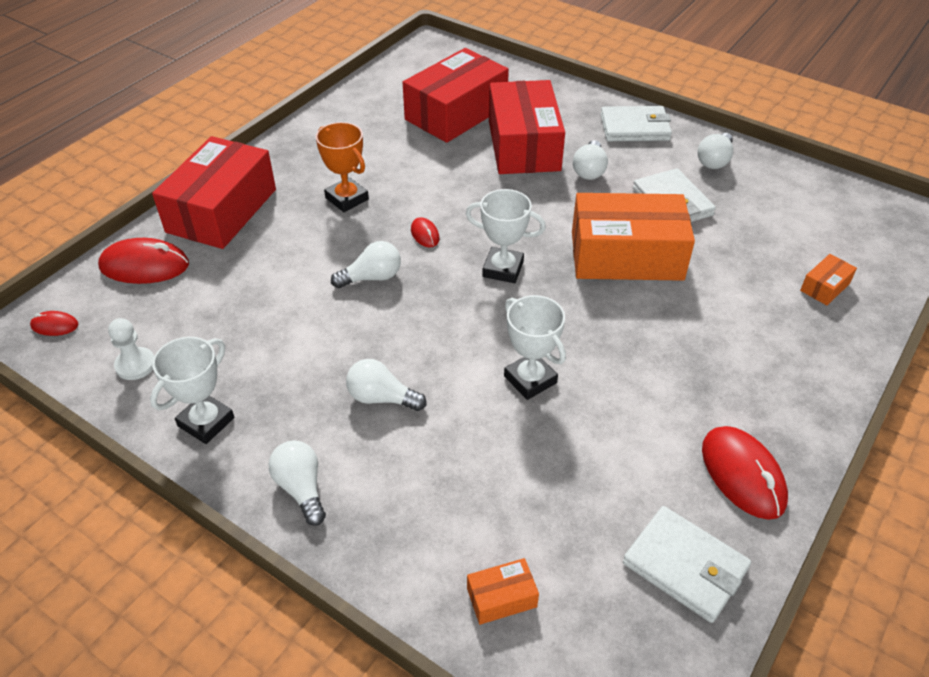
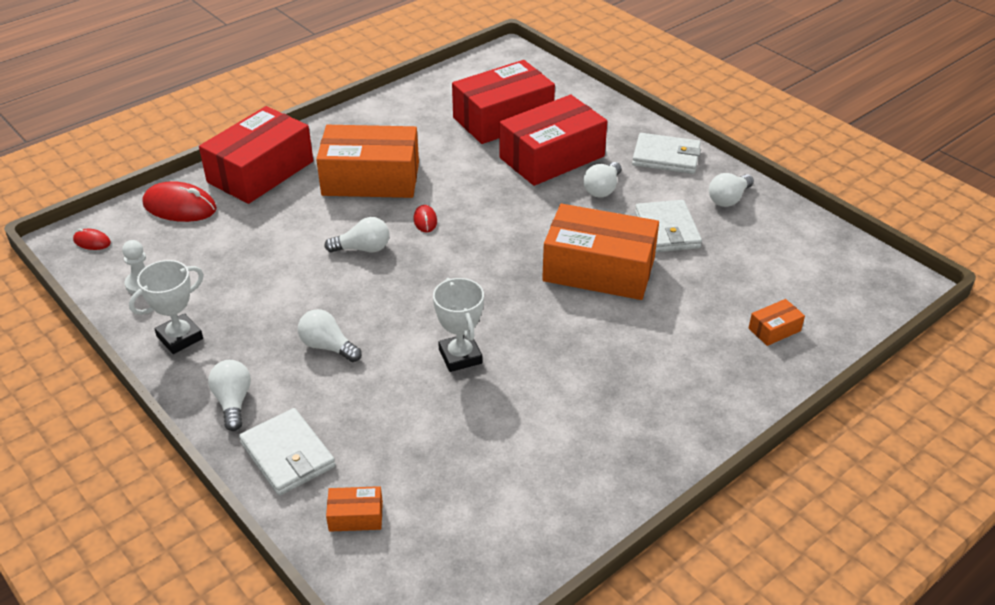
camera: 15 degrees right, 5 degrees down
orange trophy [316,122,369,212] -> orange box [316,125,419,198]
white trophy [466,189,546,283] -> none
red box [489,80,565,174] -> red box turned 45 degrees clockwise [499,95,607,186]
white wallet [623,506,751,623] -> white wallet moved to [239,408,335,496]
red mouse [702,426,788,520] -> none

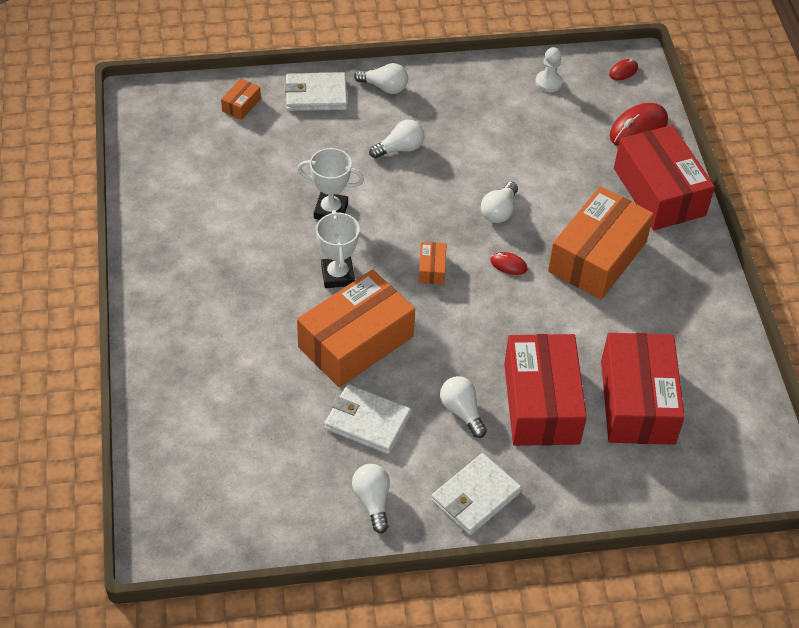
camera: 120 degrees right, 10 degrees up
white trophy [129,260,204,354] -> white trophy moved to [316,210,360,288]
orange box [749,299,805,346] -> orange box moved to [419,242,446,285]

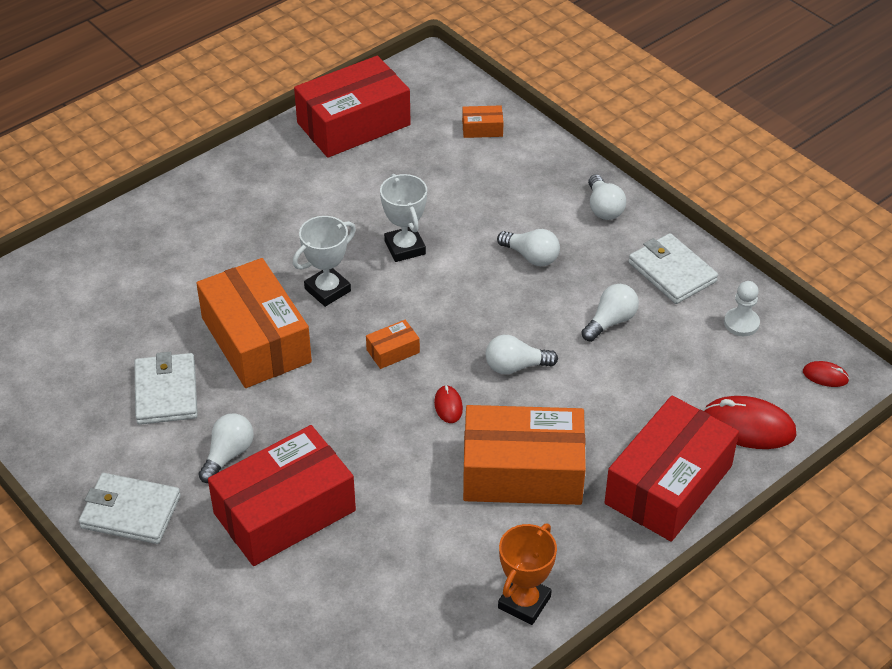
camera: 60 degrees right, 5 degrees down
white wallet [284,72,347,111] -> white wallet moved to [629,233,718,304]
orange box [297,270,415,387] -> orange box turned 45 degrees clockwise [196,258,312,388]
white light bulb [352,464,390,533] -> white light bulb moved to [582,284,639,342]
red box [601,333,685,445] -> red box moved to [294,56,411,158]
none -> orange trophy [498,524,557,625]

